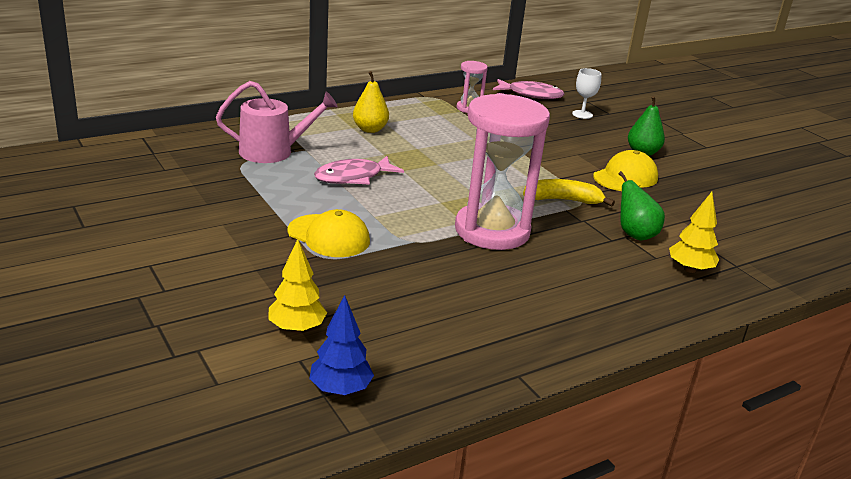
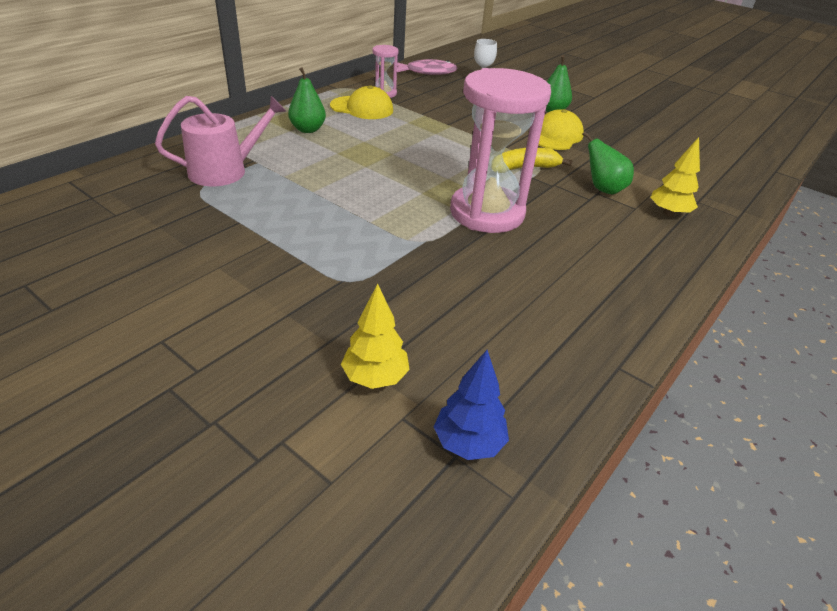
camera: 20 degrees left, 10 degrees up
yellow cap [287,209,370,257] -> yellow cap moved to [330,85,393,119]
pink fish [314,156,404,185] -> none
yellow pear [353,71,389,133] -> green pear [288,67,326,133]

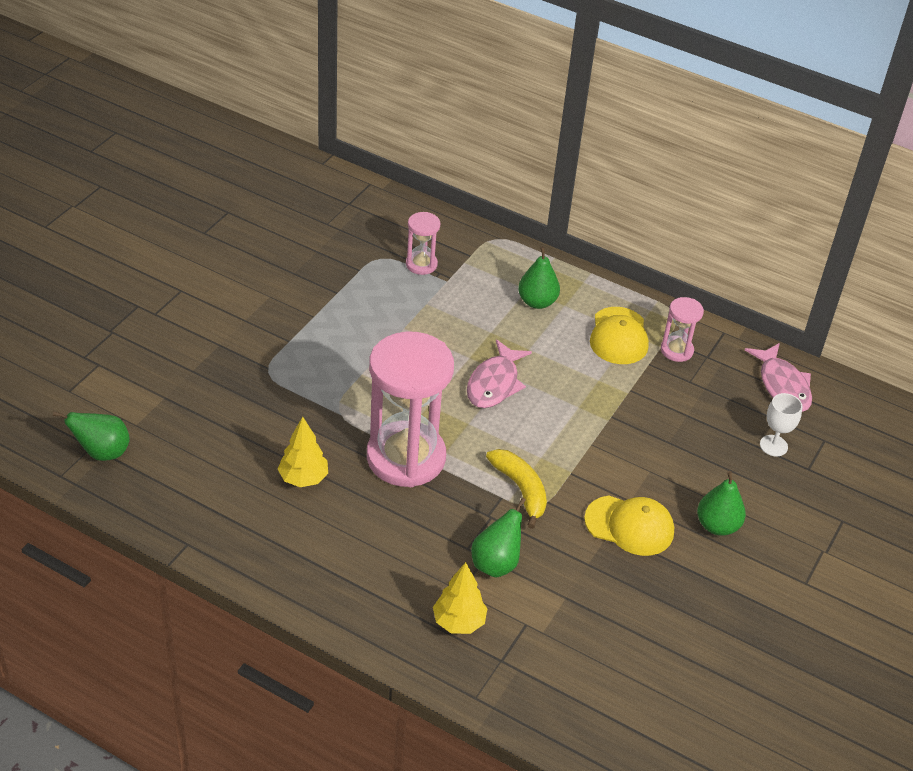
camera: 80 degrees right, 5 degrees up
pink watering can [155,96,286,186] -> pink hourglass [406,212,440,275]
yellow tree [341,284,410,389] -> yellow tree moved to [278,417,328,487]
blue tree [434,350,509,460] -> green pear [53,412,130,461]
none -> pink fish [467,340,532,408]

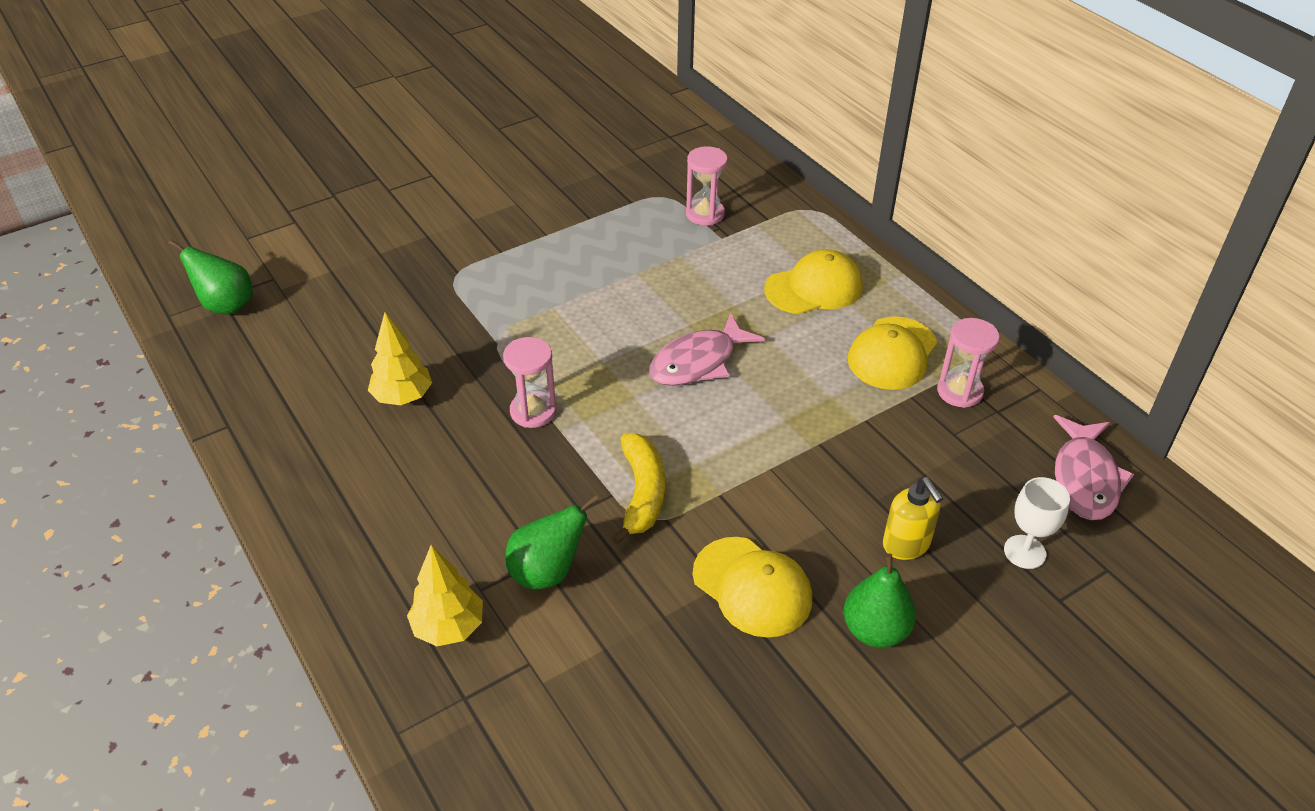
camera: 30 degrees right, 0 degrees up
pink hourglass [367,331,454,487] -> pink hourglass [503,337,557,428], size x0.46
green pear [518,247,560,309] -> yellow cap [764,250,863,314]
none -> yellow soap dispenser [883,477,943,560]

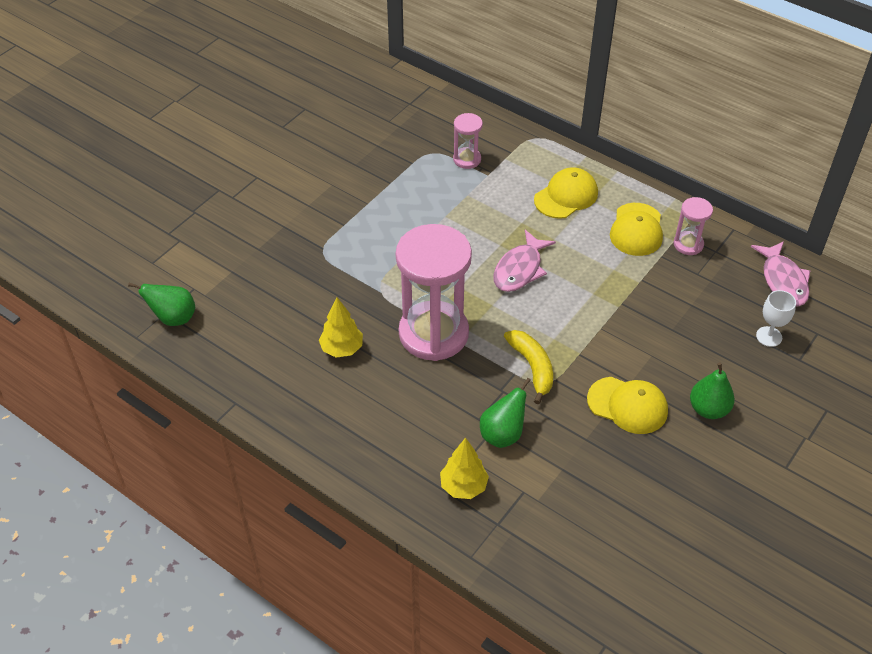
camera: 20 degrees left, 5 degrees up
pink hourglass [503,337,557,428] -> pink hourglass [396,224,472,361], size x2.19
yellow soap dispenser [883,477,943,560] -> none

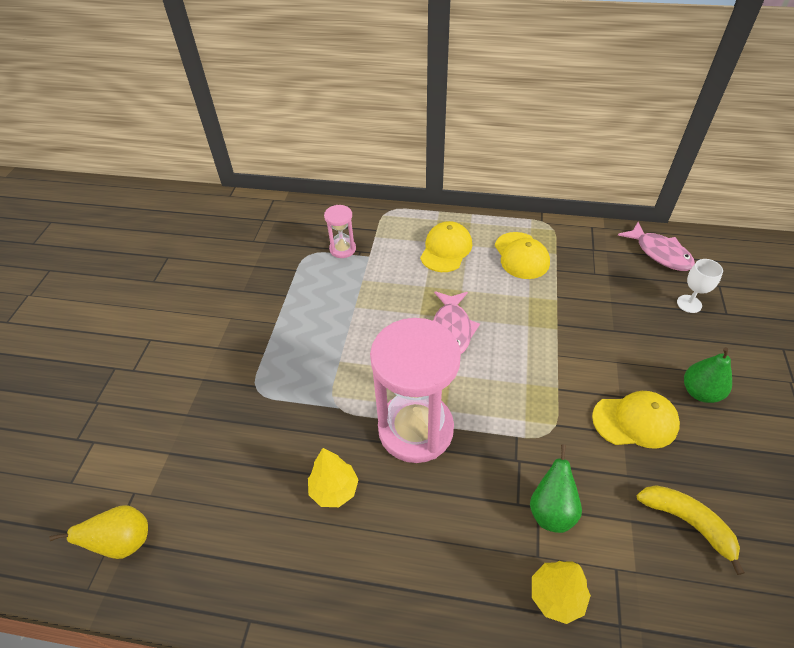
camera: 25 degrees left, 0 degrees up
green pear [128,283,195,326] -> yellow pear [49,505,148,559]
yellow banana [504,330,553,404] -> yellow banana moved to [637,485,745,575]
pink hourglass [674,197,713,255] -> none

